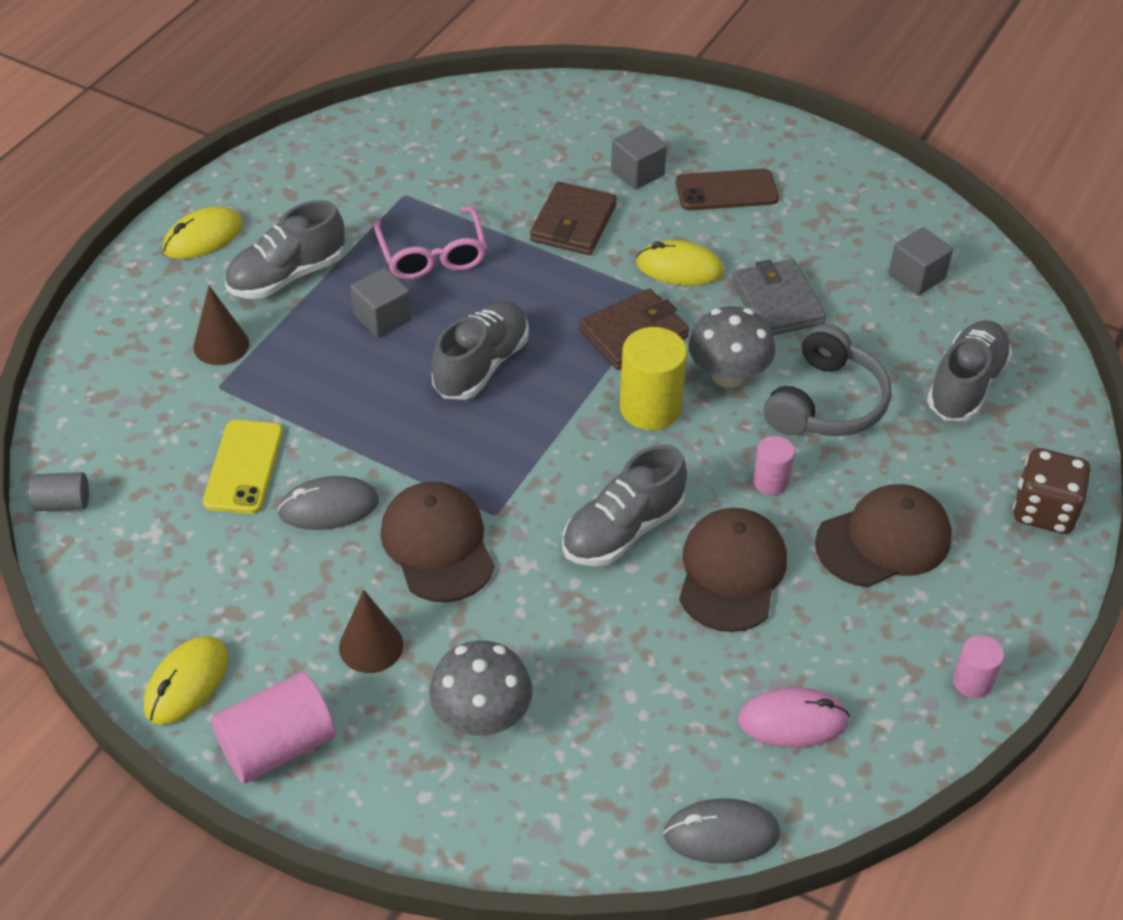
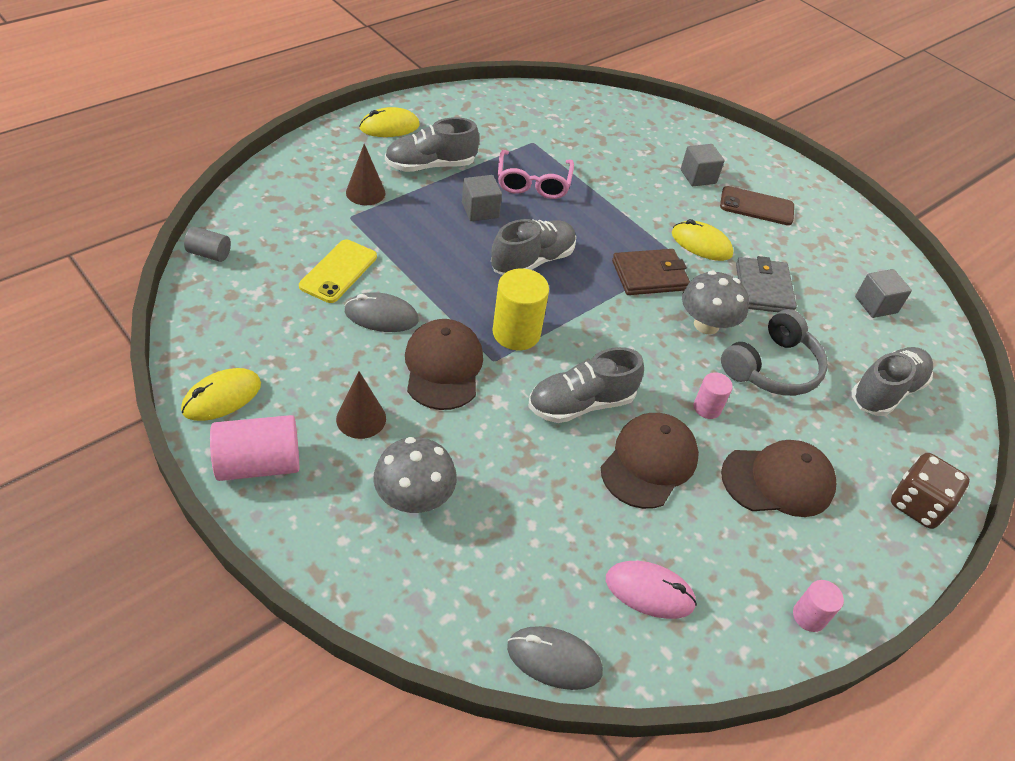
camera: 15 degrees right, 0 degrees up
brown wallet [530,181,617,255] -> none
yellow cylinder [620,327,687,430] -> yellow cylinder moved to [493,268,549,350]

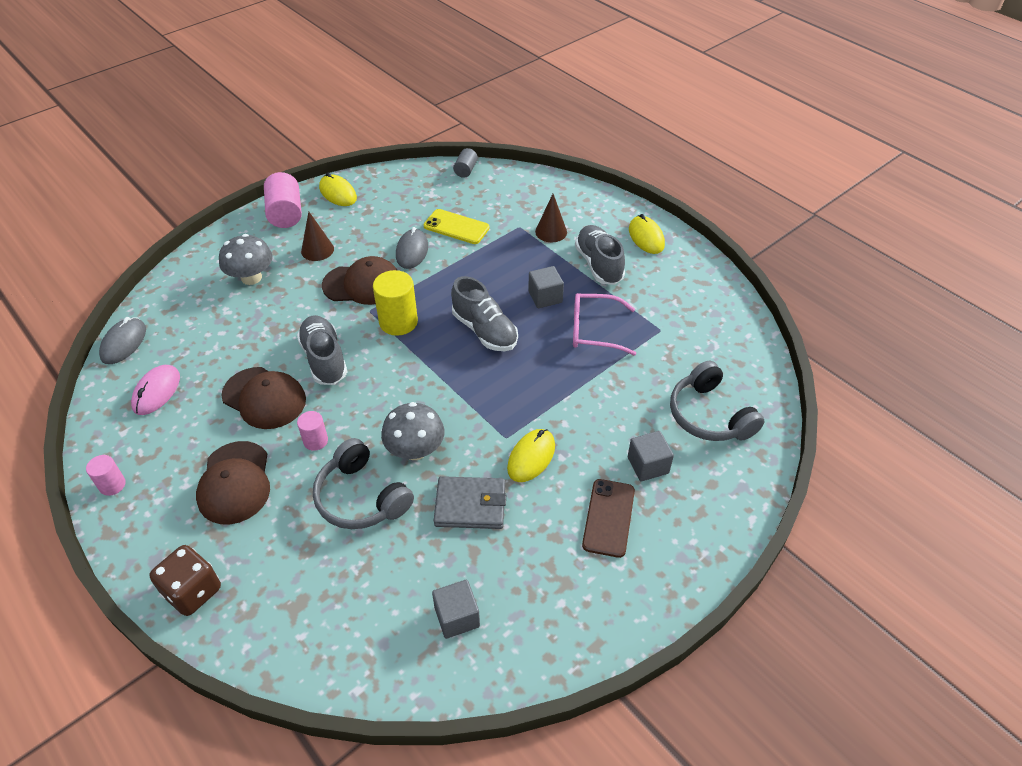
camera: 95 degrees right, 0 degrees up
brown wallet [612,249,690,295] -> none
grey shoe [852,347,933,416] -> none
none -> grey headphones [670,361,765,441]

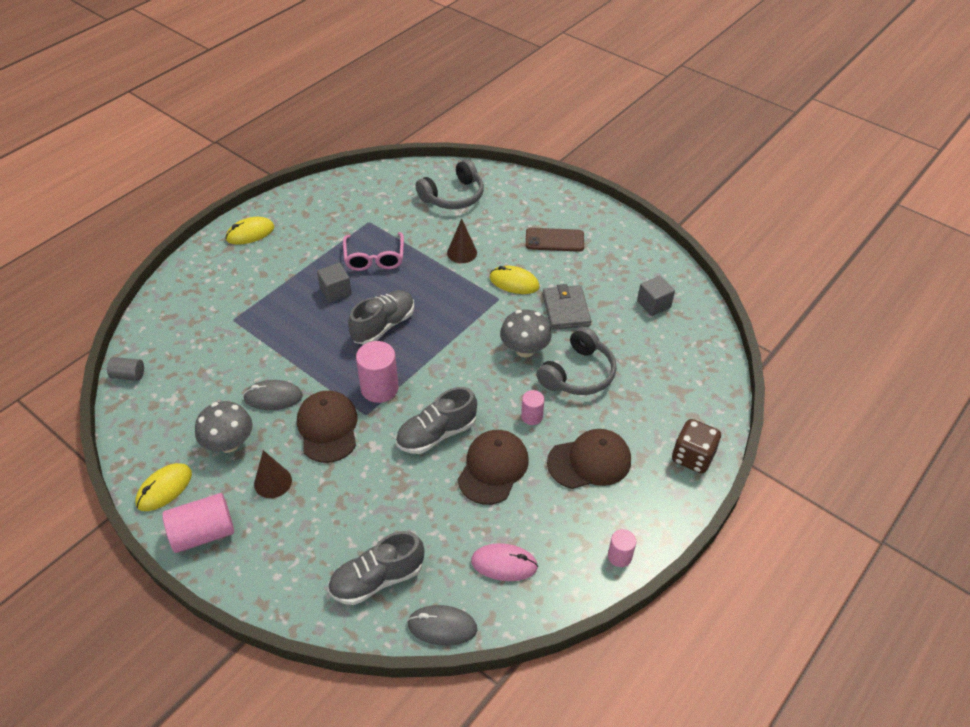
camera: 100 degrees left, 0 degrees up
grey mushroom [219,234,273,285] -> grey mushroom moved to [195,401,252,453]
yellow cylinder [373,270,418,336] -> pink cylinder [356,341,398,403]
yellow phone [424,209,490,244] -> none
brown cone [535,194,567,242] -> brown cone moved to [447,218,477,263]
grey shoe [575,225,625,285] -> grey shoe moved to [328,531,424,605]
grey cube [628,431,674,481] -> none

